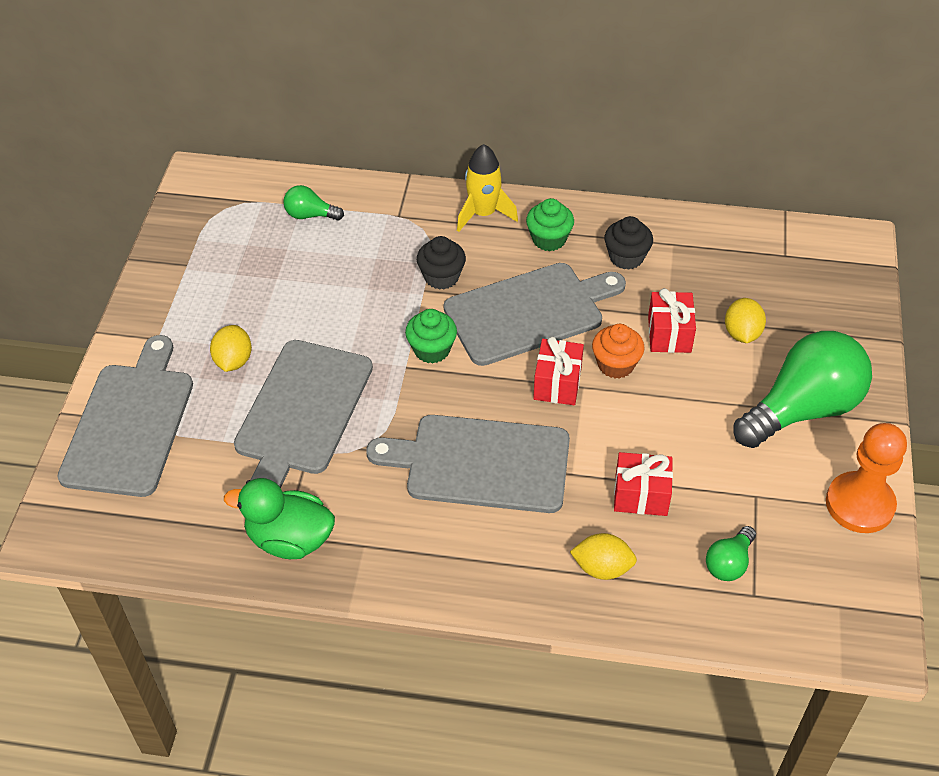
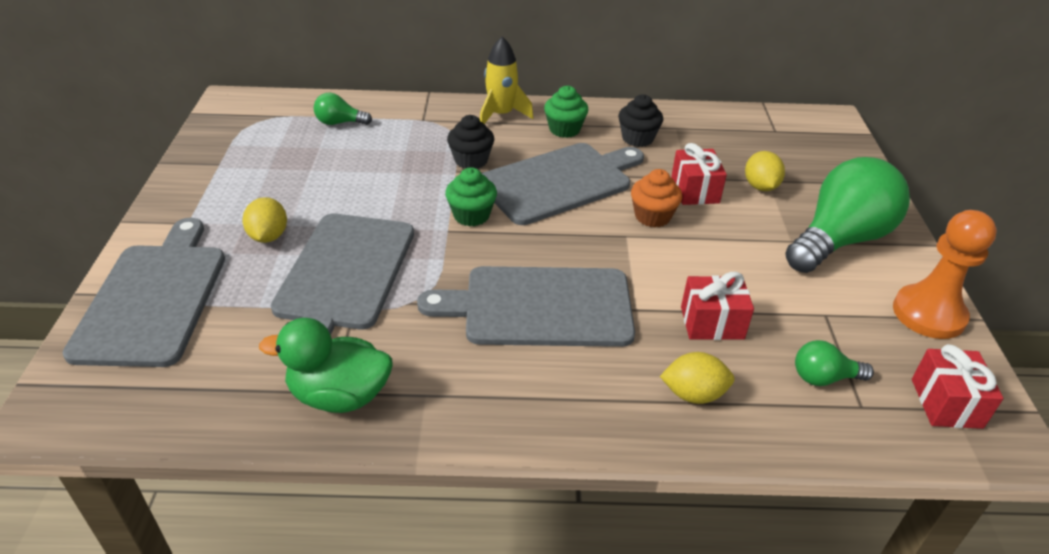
camera: 10 degrees left, 10 degrees down
red gift [533,336,584,405] -> red gift moved to [912,344,1004,429]
green light bulb [706,526,756,581] -> green light bulb turned 60 degrees clockwise [795,340,874,386]

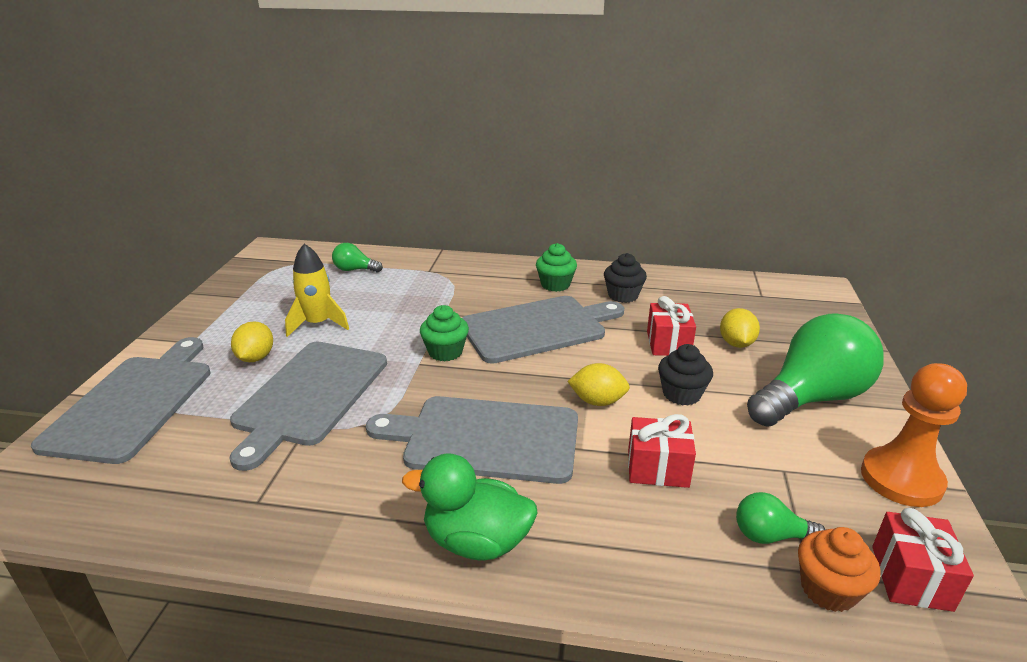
camera: 10 degrees right, 10 degrees down
green duck [259,318,393,413] -> green duck moved to [402,453,538,561]
black cupcake [447,115,494,169] -> black cupcake moved to [658,344,713,406]
yellow rocket [480,37,533,124] -> yellow rocket moved to [285,244,349,337]
orange cupcake [631,169,682,227] -> orange cupcake moved to [798,527,880,612]
yellow lemon [660,352,734,404] -> yellow lemon moved to [567,363,630,406]

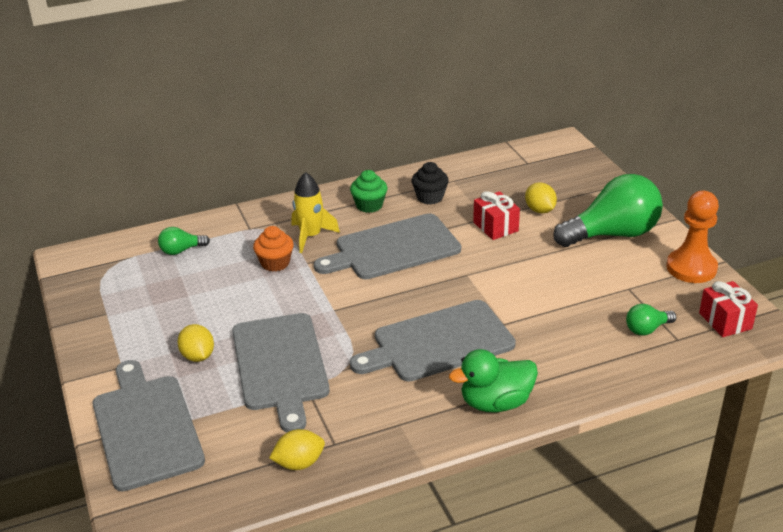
camera: 30 degrees left, 5 degrees up
yellow rocket [285,244,349,337] -> yellow rocket moved to [292,172,340,253]
green cupcake [420,305,469,361] -> none
grey cutting board [462,296,624,364] -> grey cutting board turned 150 degrees counterclockwise [314,213,461,279]
yellow lemon [567,363,630,406] -> yellow lemon moved to [269,429,325,470]
red gift [628,414,696,488] -> none
black cupcake [658,344,713,406] -> none
green light bulb [747,313,884,427] -> green light bulb turned 45 degrees clockwise [553,174,663,247]
orange cupcake [798,527,880,612] -> orange cupcake moved to [253,226,294,272]

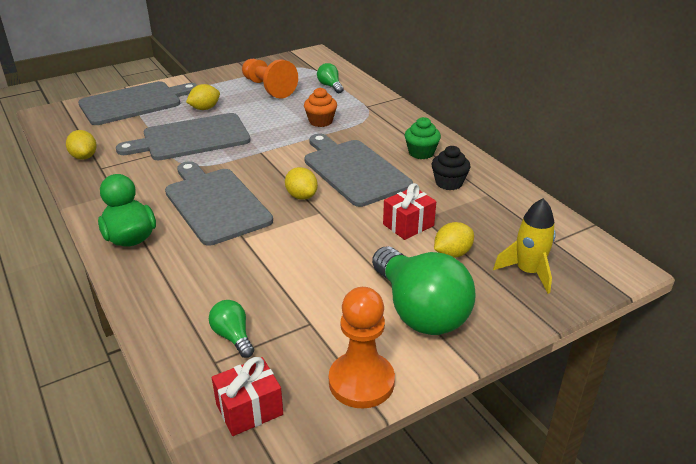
camera: 80 degrees right, 0 degrees up
yellow rocket [292,172,340,253] -> yellow rocket moved to [493,198,556,294]
none -> orange pawn [242,59,298,99]
none -> yellow lemon [285,167,318,200]

